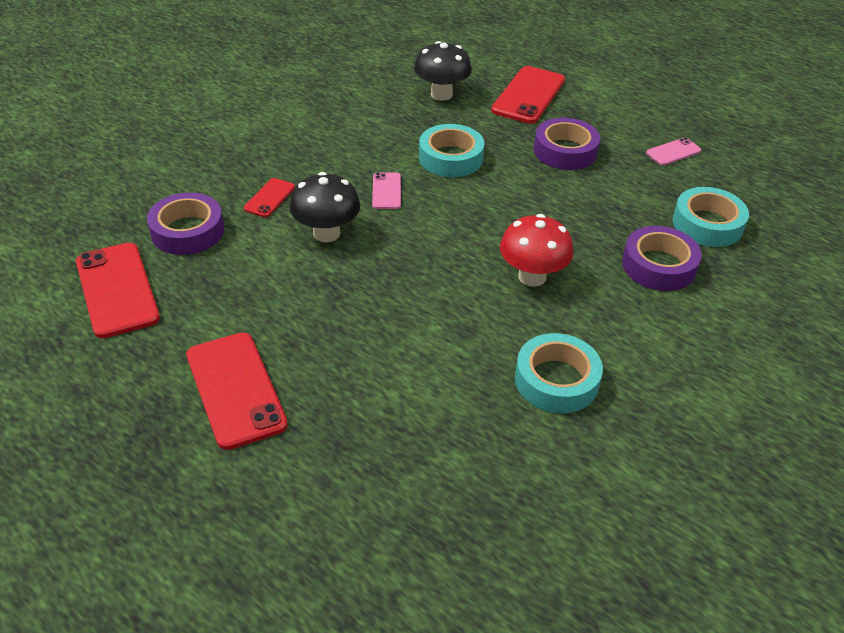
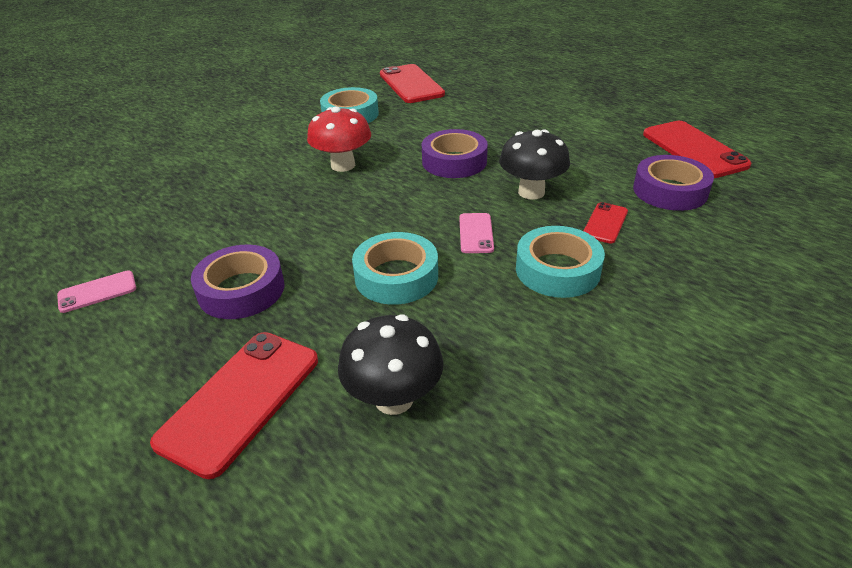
camera: 175 degrees left, 5 degrees down
red phone [187,332,288,450] -> red phone moved to [380,64,445,103]
purple tape [622,226,702,291] -> purple tape moved to [422,129,488,178]
turquoise tape [672,187,749,247] -> turquoise tape moved to [516,226,605,298]

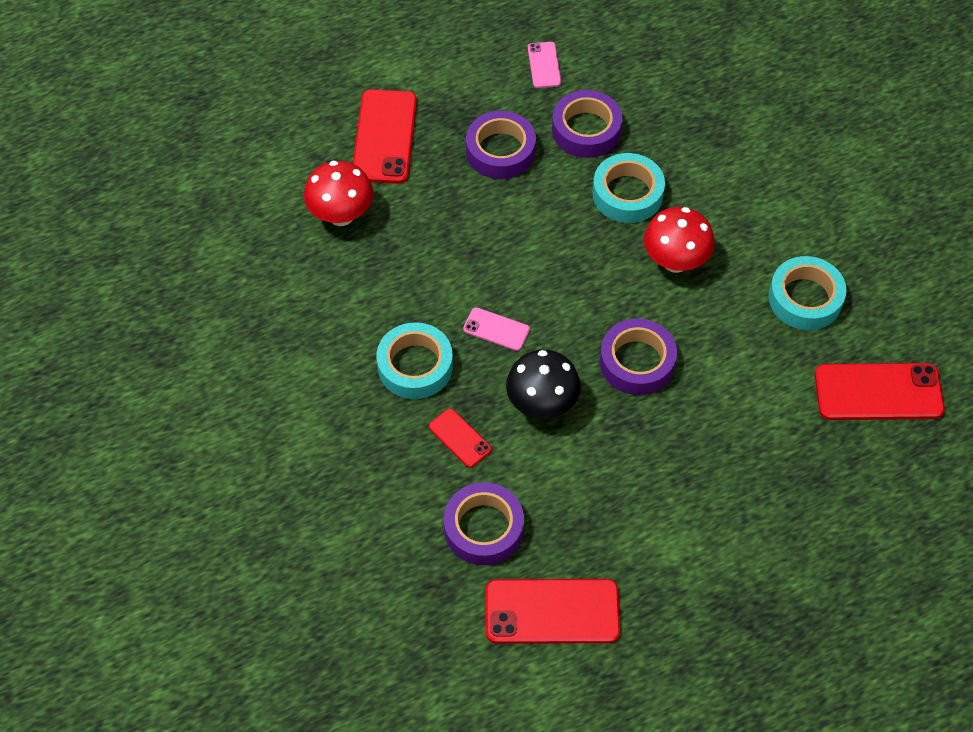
camera: 110 degrees right, 20 degrees up
red phone [150,332,318,479] -> red phone turned 45 degrees clockwise [353,89,417,184]
black mushroom [338,315,443,415] -> red mushroom [304,161,373,226]
turquoise tape [352,232,438,305] -> turquoise tape moved to [592,153,665,223]
none -> purple tape [552,90,622,158]

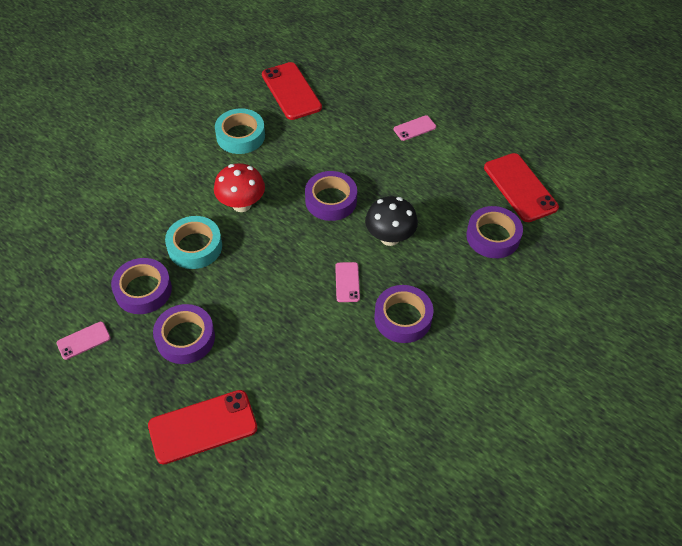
camera: 115 degrees left, 5 degrees down
red mushroom [304,161,373,226] -> none
turquoise tape [376,322,453,399] -> purple tape [374,285,433,343]
red phone [429,408,492,468] -> none
none -> pink phone [394,115,436,141]

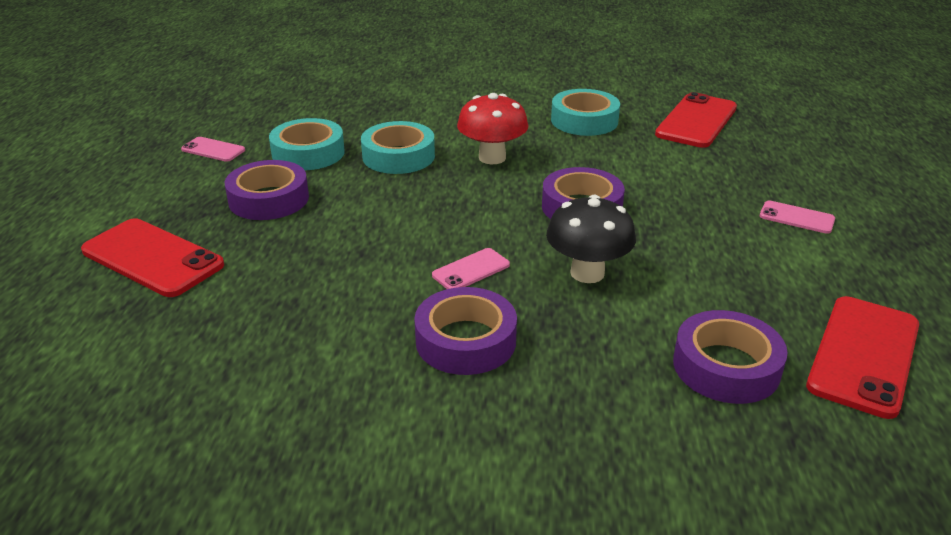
camera: 55 degrees right, 20 degrees down
purple tape [111,258,172,314] -> turquoise tape [269,118,345,170]

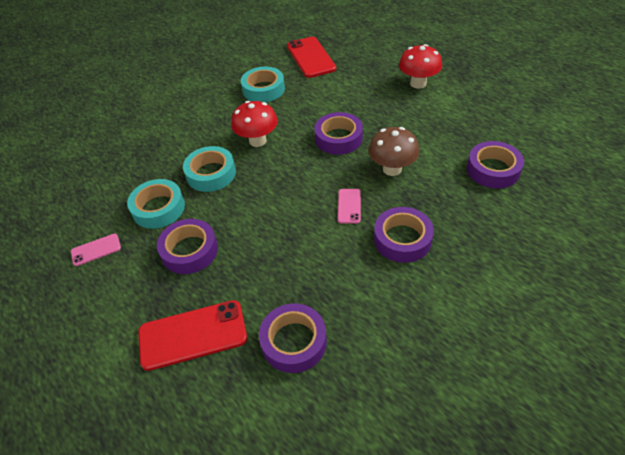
camera: 45 degrees left, 15 degrees up
black mushroom [546,195,636,283] -> brown mushroom [368,127,419,176]
pink phone [760,200,835,234] -> red mushroom [399,44,442,89]
red phone [806,296,919,419] -> none
none -> purple tape [259,303,327,373]

